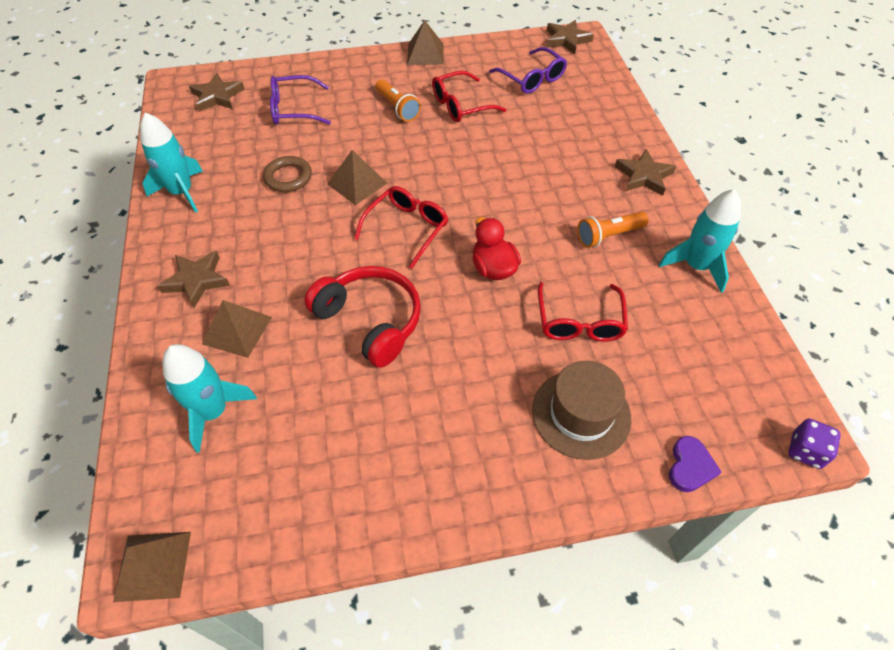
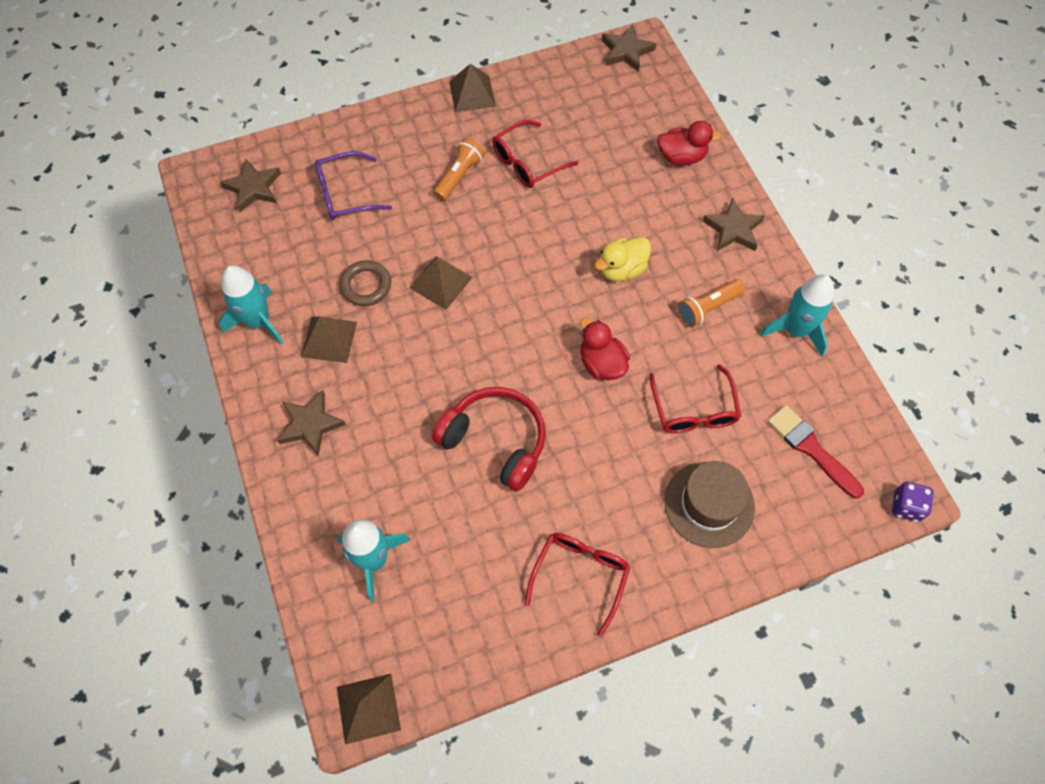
camera: 10 degrees left, 10 degrees up
brown pyramid [202,300,272,358] -> brown pyramid moved to [301,316,357,363]
red glasses [354,186,448,269] -> red glasses moved to [525,533,631,637]
orange flashlight [375,79,421,122] -> orange flashlight turned 105 degrees counterclockwise [433,138,485,201]
purple glasses [489,47,567,94] -> none
purple heart [669,436,721,492] -> none
none -> yellow duck [594,237,651,281]
none -> red duck [657,121,722,166]
none -> red brush [768,405,864,498]

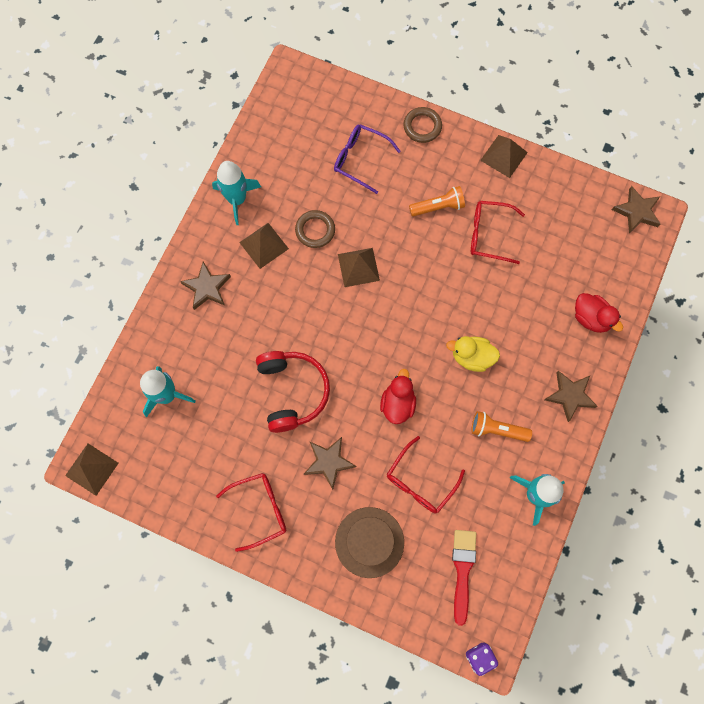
camera: 45 degrees right, 10 degrees up
brown star [220,158,281,212] -> brown star moved to [304,437,356,489]
none -> brown ring [403,107,442,143]

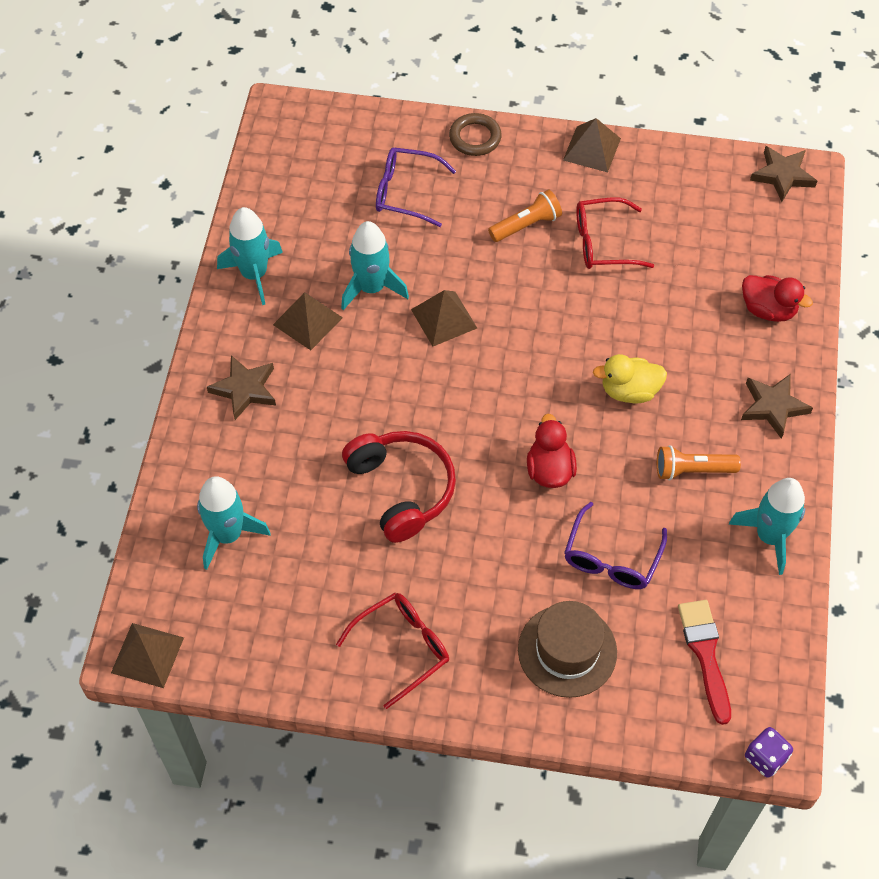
camera: 15 degrees left, 15 degrees down
brown ring [295,210,335,248] -> turquoise rocket [341,221,409,310]
brown star [304,437,356,489] -> none
red glasses [387,436,465,513] -> purple glasses [564,502,667,589]

